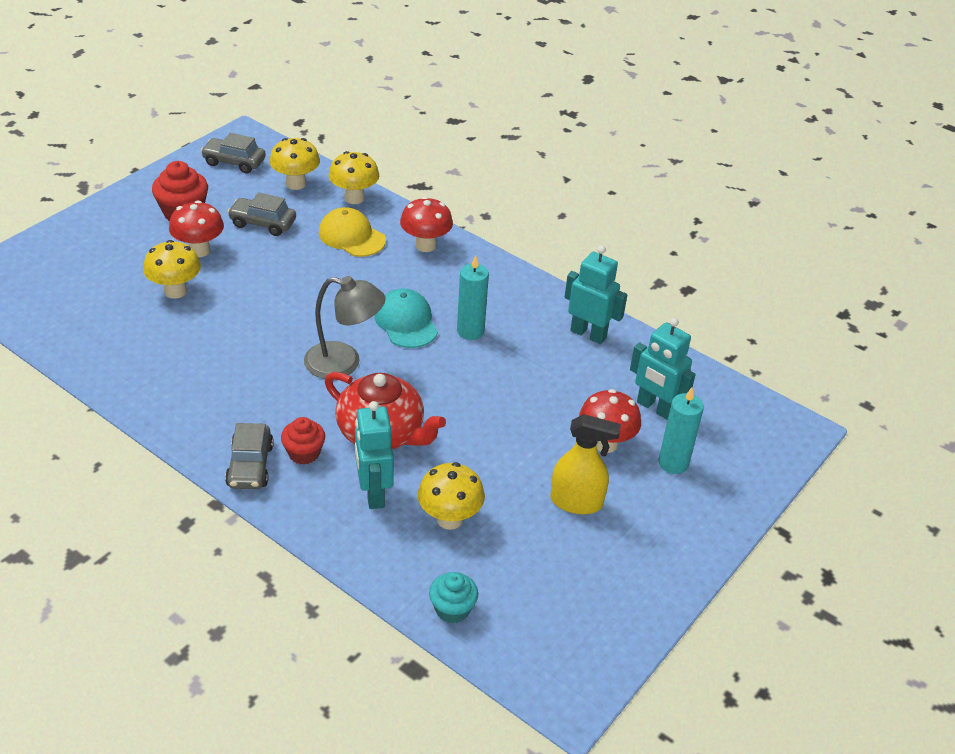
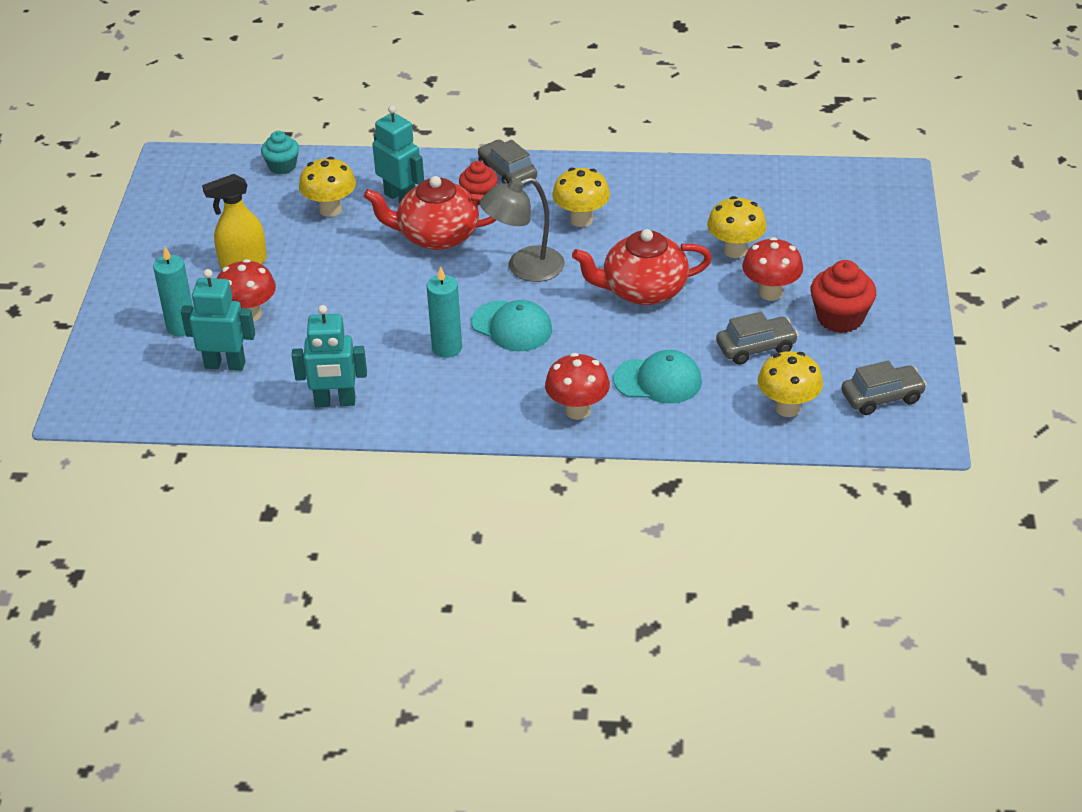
camera: 150 degrees right, 0 degrees up
yellow cap [319,207,386,257] -> turquoise cap [613,350,702,404]
yellow mushroom [329,151,379,204] -> yellow mushroom moved to [552,168,610,227]
none -> red teapot [572,229,712,305]

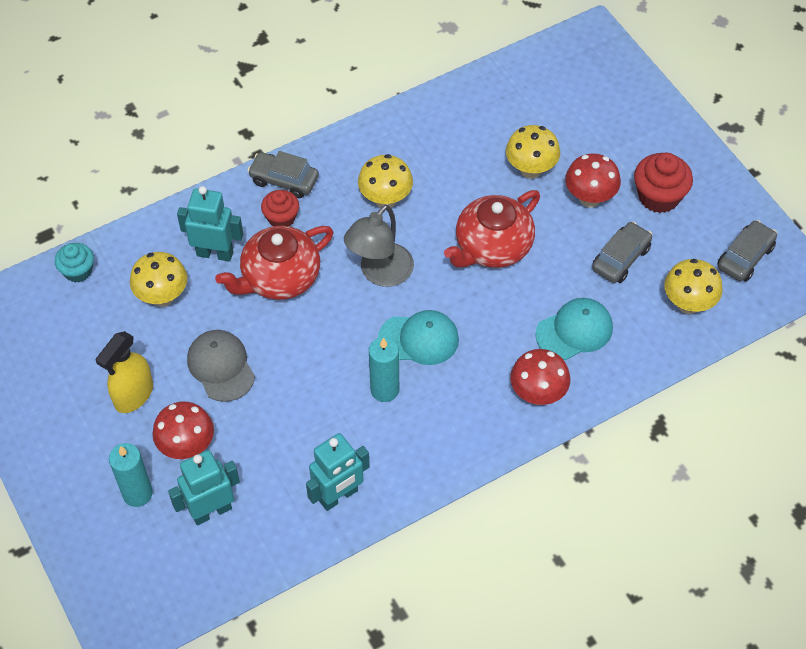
camera: 35 degrees left, 15 degrees up
none -> grey cap [187,330,255,402]

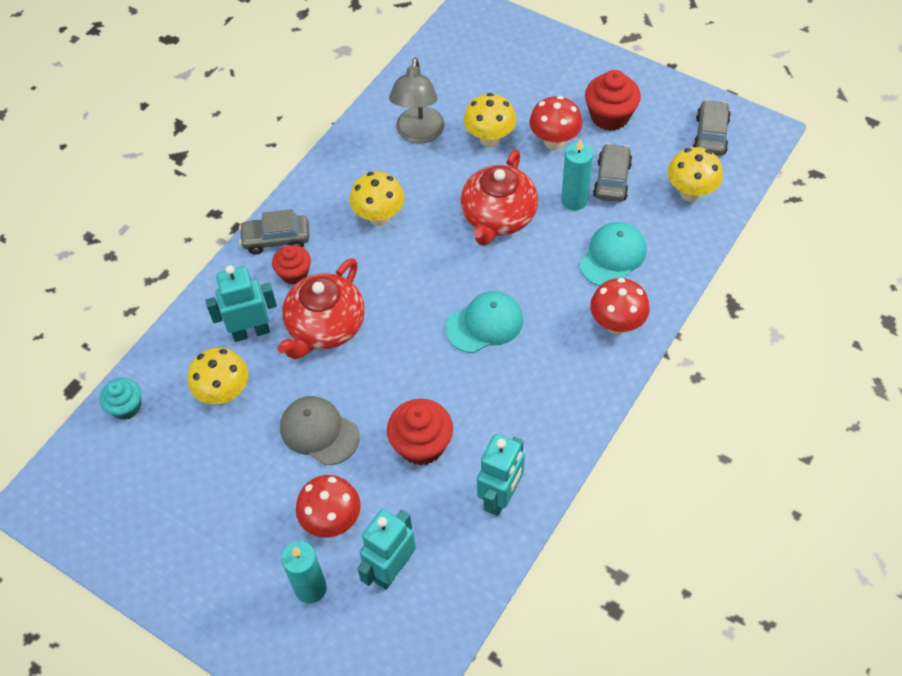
camera: 25 degrees left, 0 degrees up
yellow spray bottle [96,331,153,413] -> none
grey lamp [344,205,414,287] -> grey lamp moved to [389,57,445,144]
turquoise candle [369,337,399,402] -> turquoise candle moved to [561,139,593,210]
none -> red cupcake [387,399,453,466]

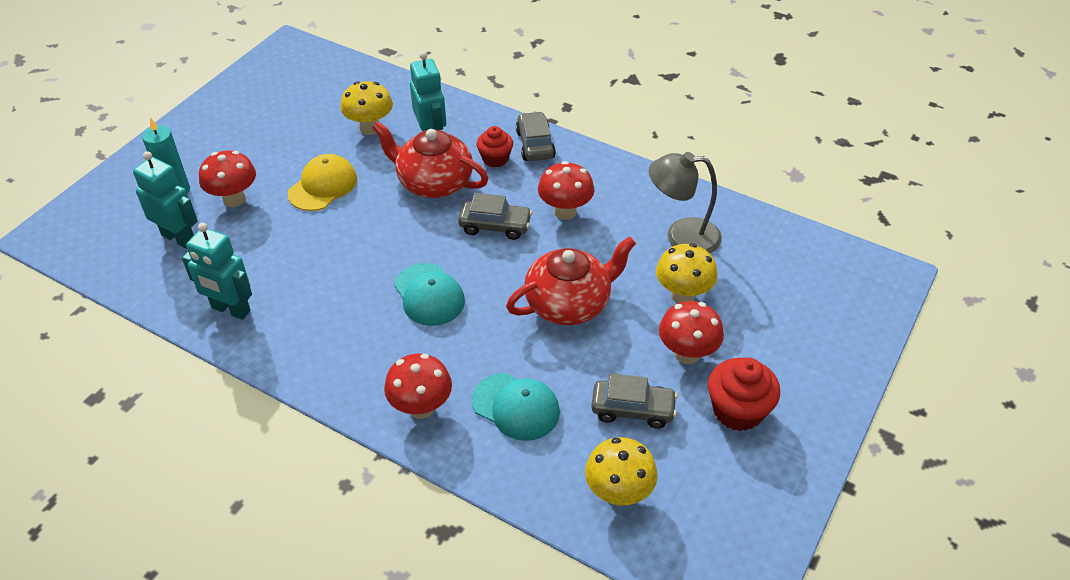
camera: 85 degrees right, 10 degrees down
turquoise cupcake [99,378,141,420] -> none
grey cap [280,396,360,465] -> yellow cap [287,154,357,211]
yellow mushroom [350,172,405,226] -> red mushroom [538,161,594,220]
red cupcake [387,399,453,466] -> none
red teapot [461,149,538,246] -> red teapot turned 135 degrees clockwise [506,236,636,325]
turquoise candle [561,139,593,210] -> none
grey car [693,100,731,156] -> grey car moved to [458,193,532,240]

